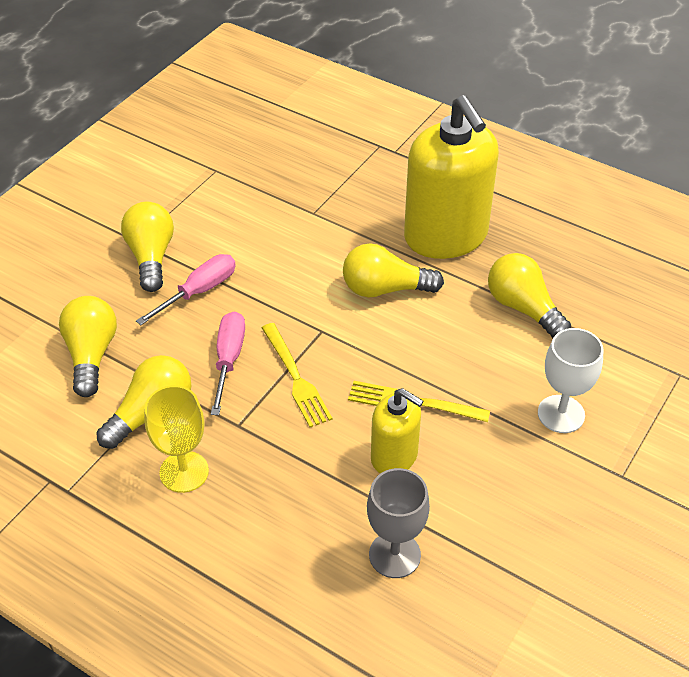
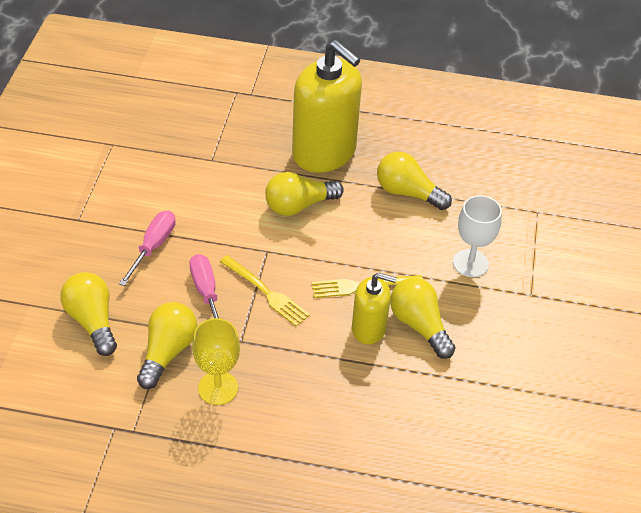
camera: 25 degrees left, 0 degrees up
yellow light bulb [121,201,174,292] -> yellow light bulb moved to [390,278,456,359]
grey goblet [367,468,430,578] -> none

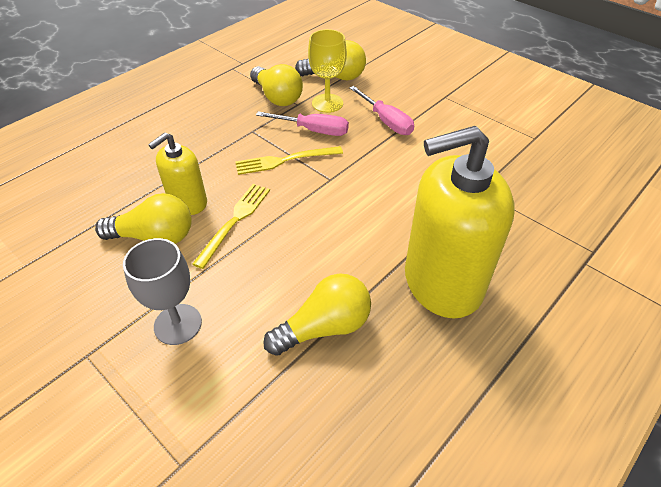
camera: 125 degrees right, 0 degrees up
yellow goblet [192,318,240,405] -> yellow goblet moved to [308,29,347,113]
yellow light bulb [265,172,344,216] -> none
white goblet [453,195,502,277] -> grey goblet [123,238,202,345]

